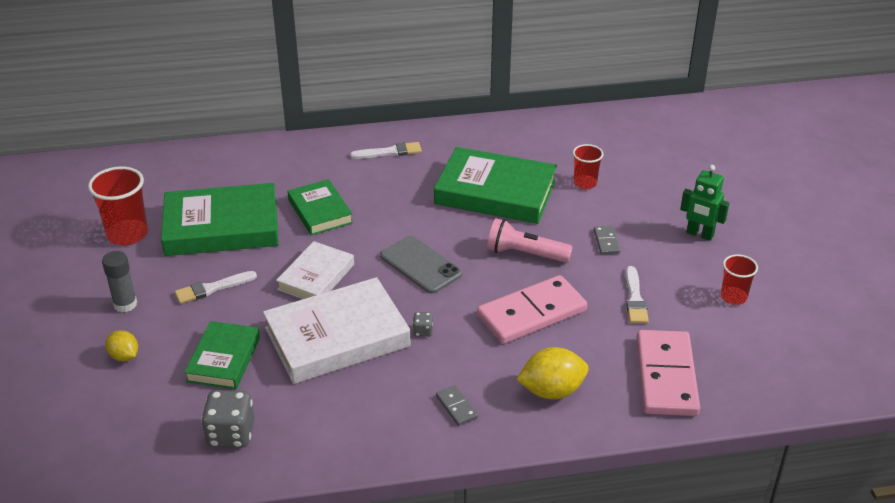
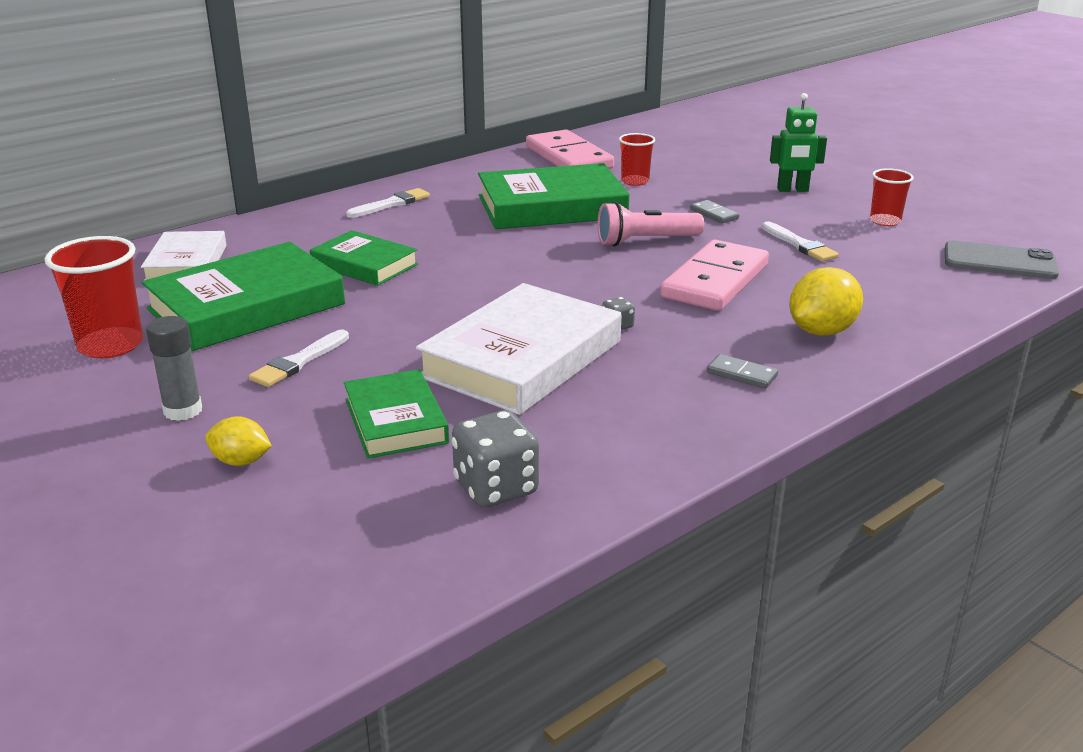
camera: 30 degrees left, 10 degrees down
white book [276,241,354,299] -> white book moved to [141,231,226,280]
grey phone [380,236,462,294] -> grey phone moved to [945,241,1059,279]
pink domino [636,330,700,416] -> pink domino moved to [526,130,614,169]

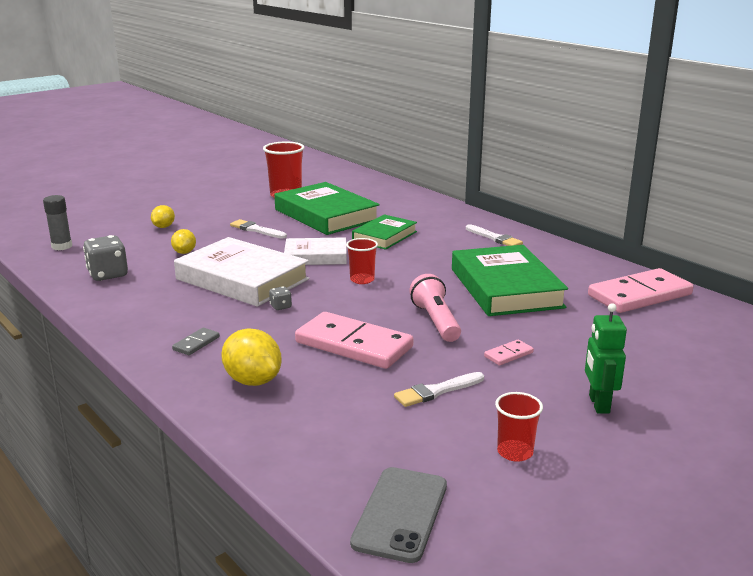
camera: 90 degrees right, 5 degrees down
white book [141,231,226,280] -> white book moved to [284,237,347,265]
grey glue stick [146,316,202,421] -> grey glue stick moved to [43,195,72,250]
green book [344,369,449,458] -> yellow lemon [171,229,196,254]
red cup [619,133,655,186] -> red cup moved to [346,238,378,284]
grey domino [690,200,739,224] -> pink domino [484,340,534,365]

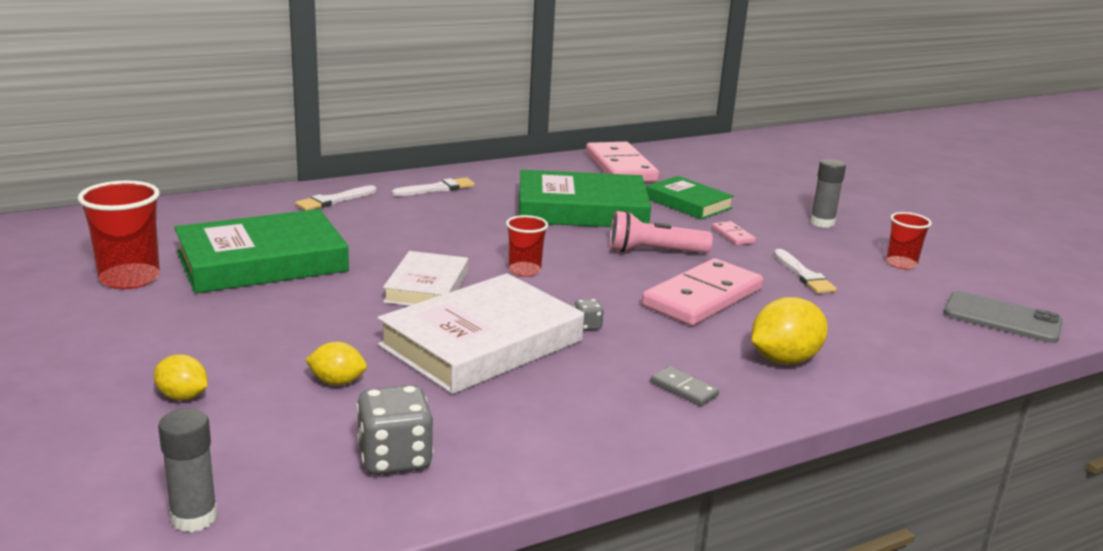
camera: 80 degrees left, 0 degrees up
white brush [230,219,287,239] -> white brush moved to [295,185,376,211]
green book [352,214,417,250] -> green book moved to [646,176,734,220]
green robot [585,303,627,414] -> grey glue stick [810,159,846,228]

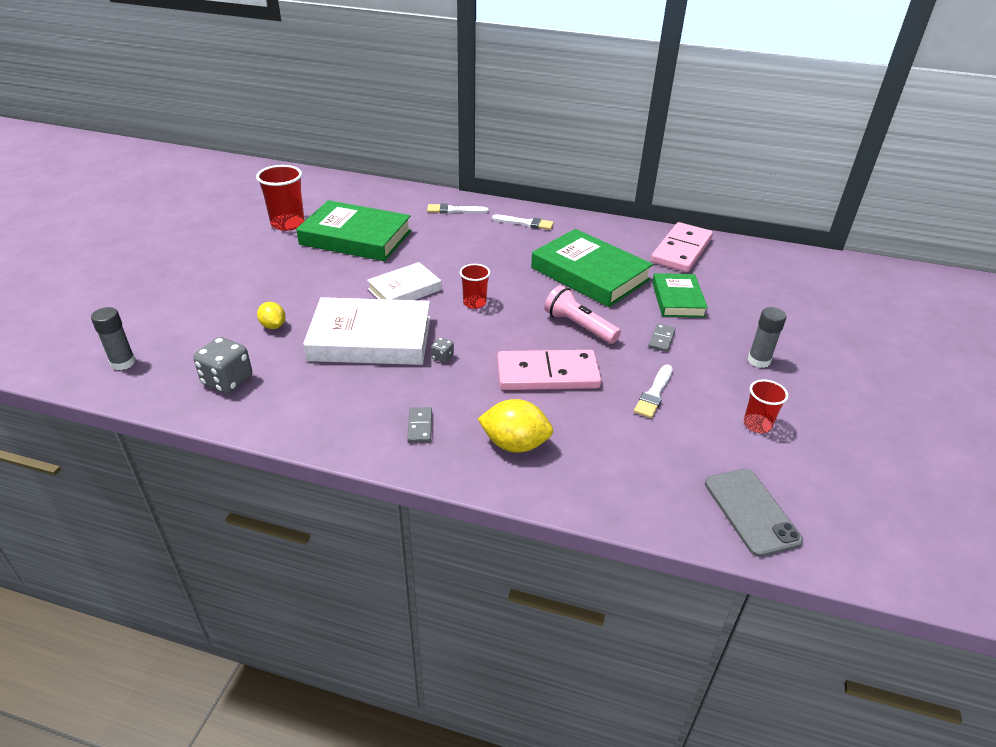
camera: 45 degrees right, 15 degrees up
yellow lemon [154,354,208,400] -> none
pink domino [712,221,756,245] -> grey domino [648,323,676,352]

